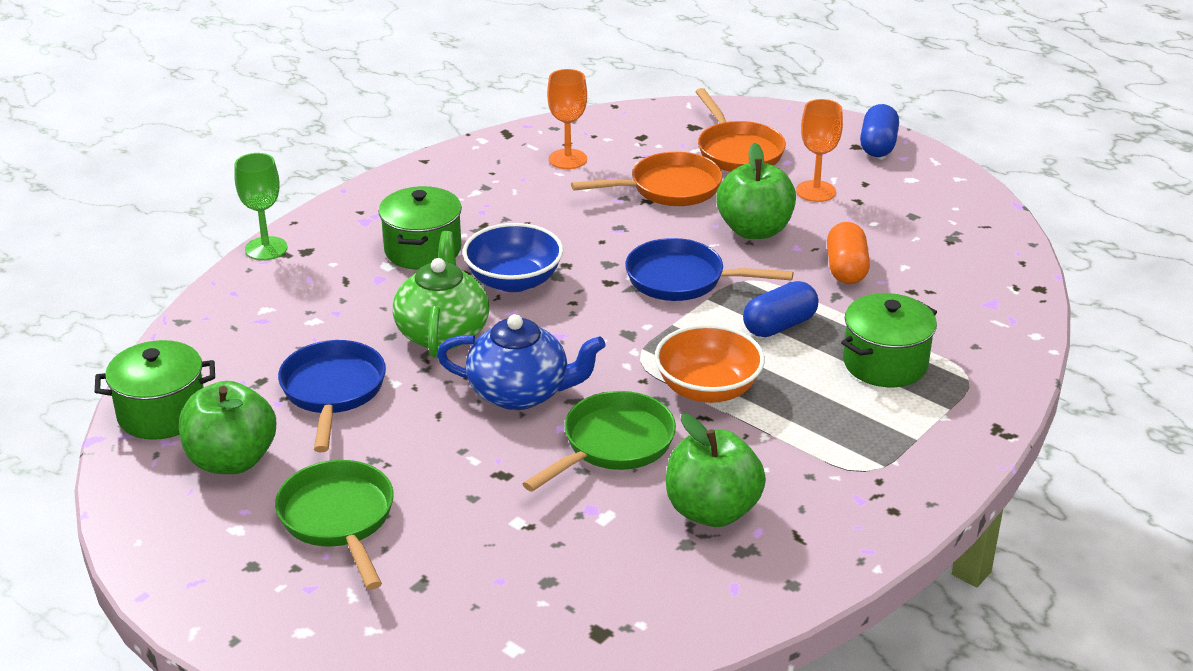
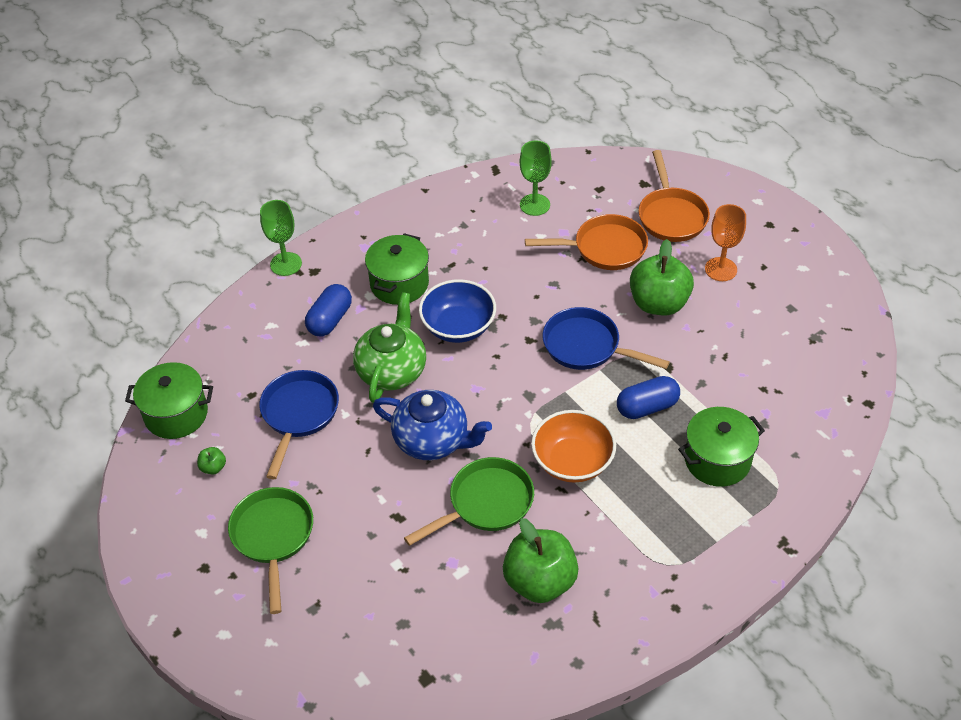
camera: 15 degrees right, 15 degrees up
green apple [179,381,276,474] -> green apple [197,447,226,474], size x0.41
orange goblet [547,69,587,169] -> green goblet [520,141,552,216]
orange capsule [827,222,870,284] -> none
blue capsule [860,104,899,157] -> blue capsule moved to [305,284,352,336]

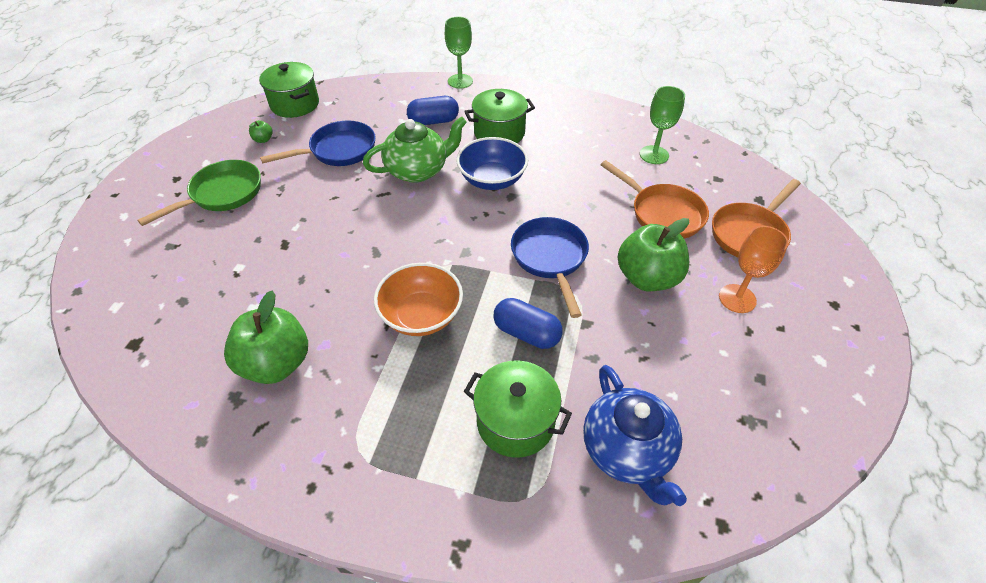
camera: 50 degrees right, 0 degrees up
blue teapot [373,390,492,460] -> blue teapot moved to [583,365,687,506]
green pan [404,457,534,546] -> none

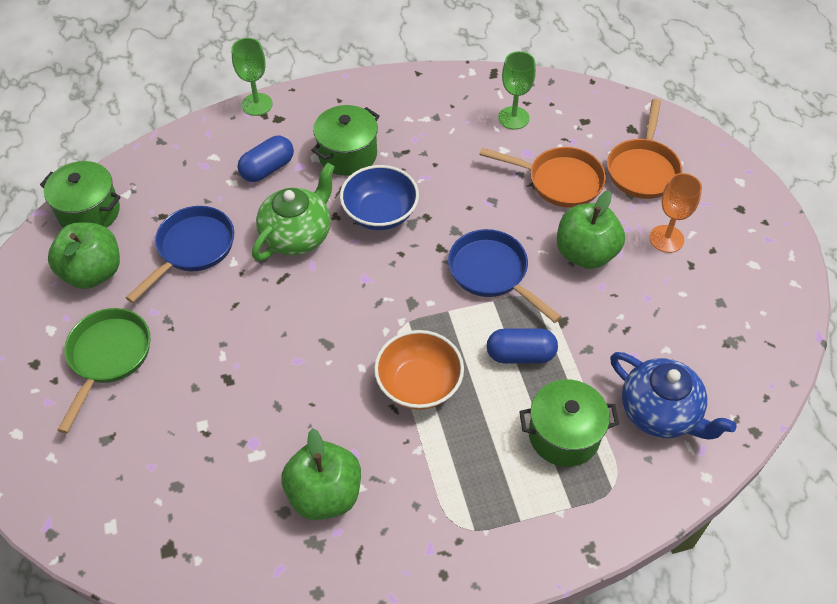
camera: 30 degrees left, 5 degrees up
green apple [249,120,273,143] -> green apple [48,222,120,289], size x2.44

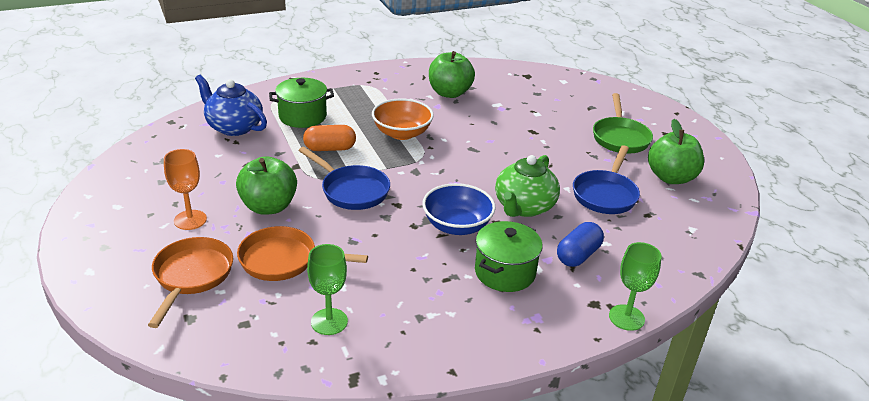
camera: 170 degrees right, 20 degrees down
green pot [40,161,121,228] -> none
blue capsule [487,328,558,363] -> orange capsule [303,125,356,151]

